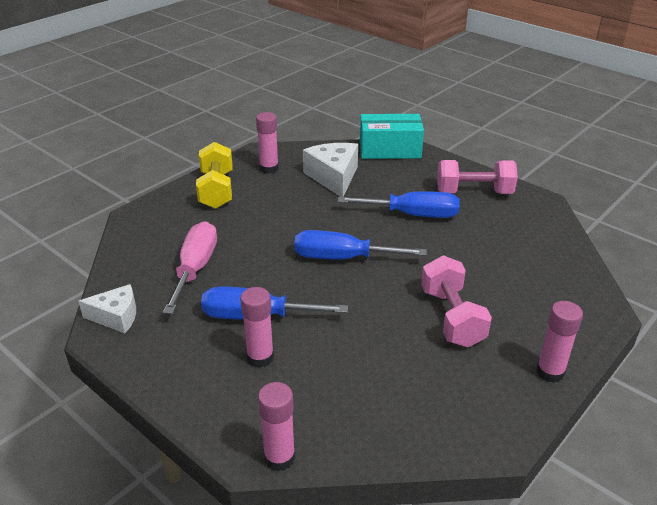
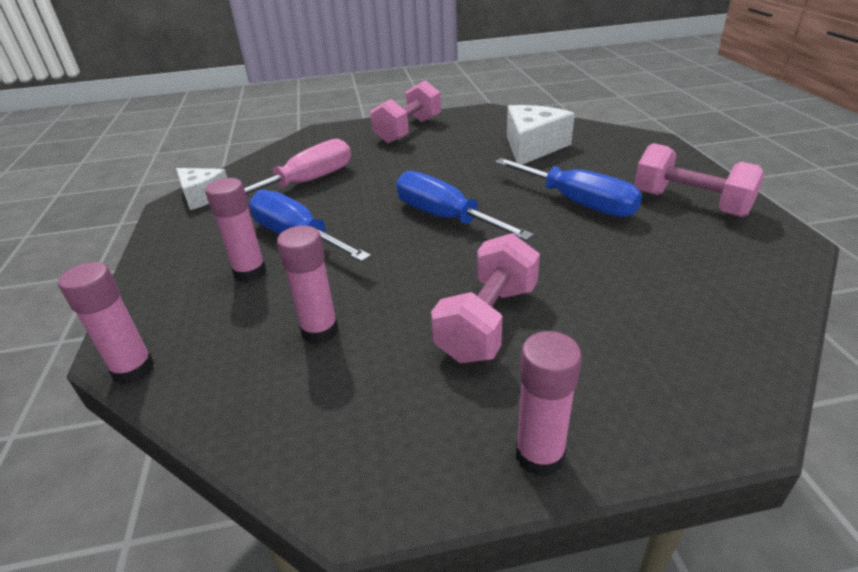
camera: 40 degrees right, 0 degrees up
yellow dumbbell [196,142,233,209] -> pink dumbbell [370,80,441,143]
pink glue stick [256,112,279,174] -> pink glue stick moved to [277,226,339,344]
turquoise box [360,114,424,159] -> none

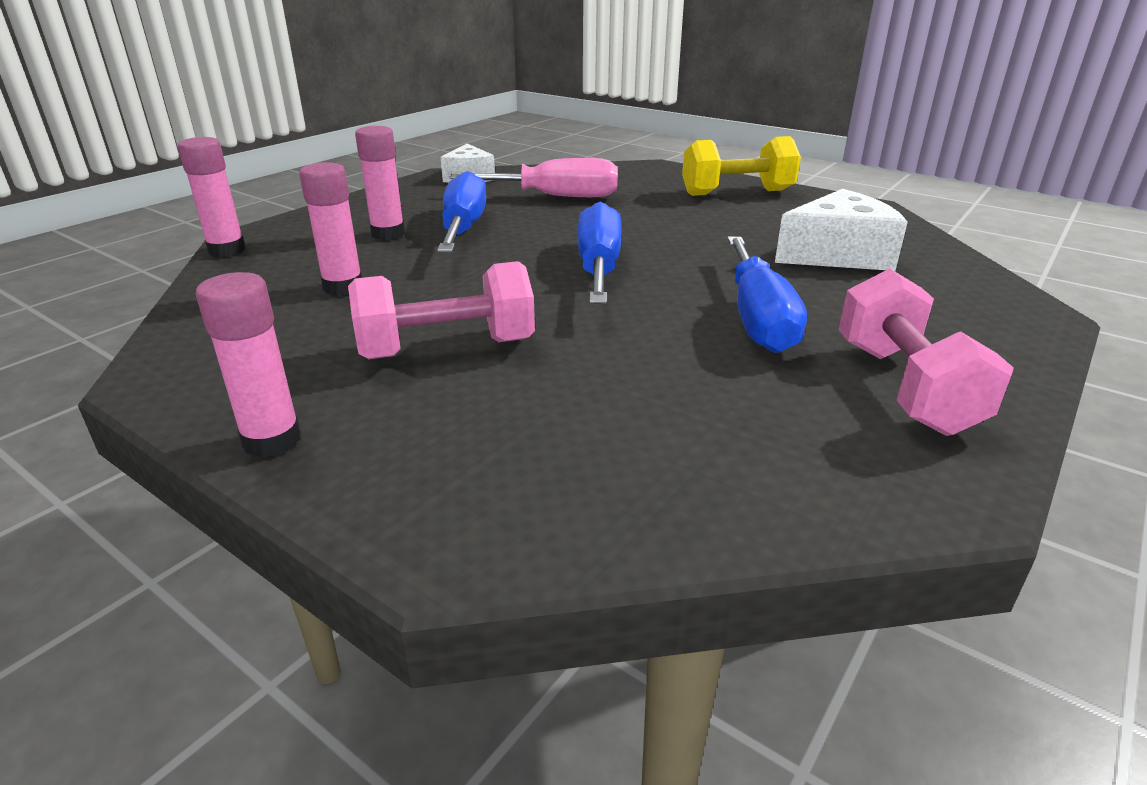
camera: 45 degrees right, 5 degrees down
pink dumbbell [370,80,441,143] -> yellow dumbbell [682,136,801,196]

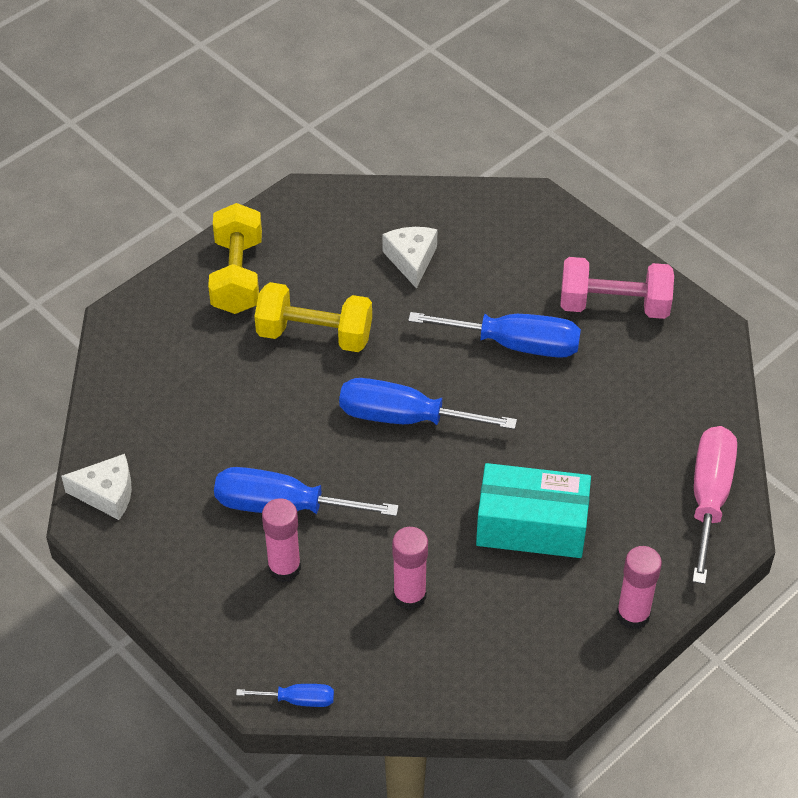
camera: 80 degrees left, 20 degrees up
pink glue stick [178,137,246,257] -> blue screwdriver [236,684,334,707]
pink dumbbell [348,261,535,359] -> turquoise box [476,463,591,558]
pink screwdriver [449,158,618,197] -> pink screwdriver moved to [692,426,737,584]
white cheese [775,189,908,271] -> white cheese [382,227,437,289], size x0.65
none -> yellow dumbbell [254,282,372,352]

